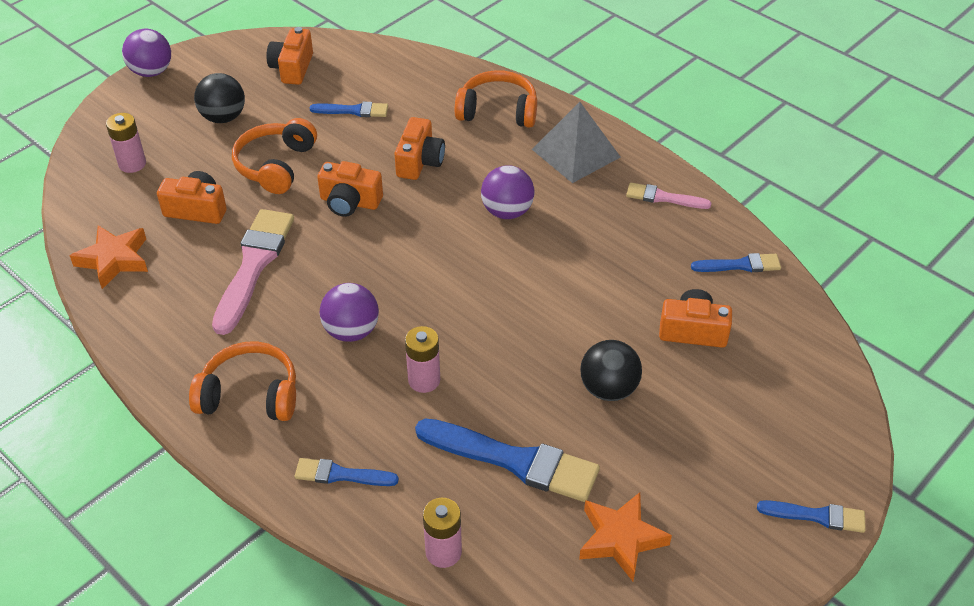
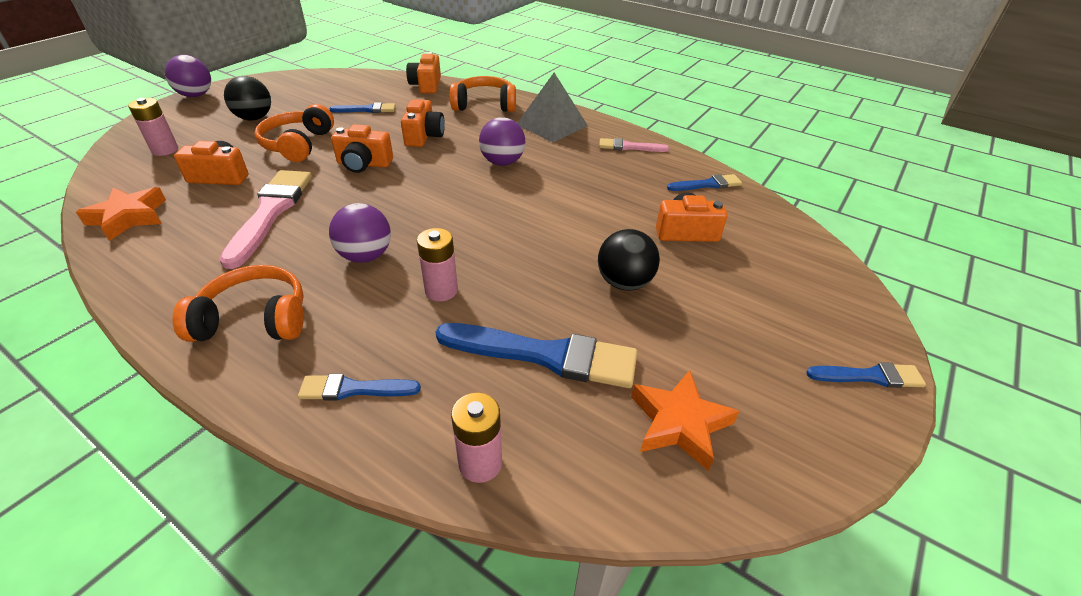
camera: 10 degrees left, 5 degrees down
orange camera [266,27,313,85] -> orange camera moved to [406,52,441,94]

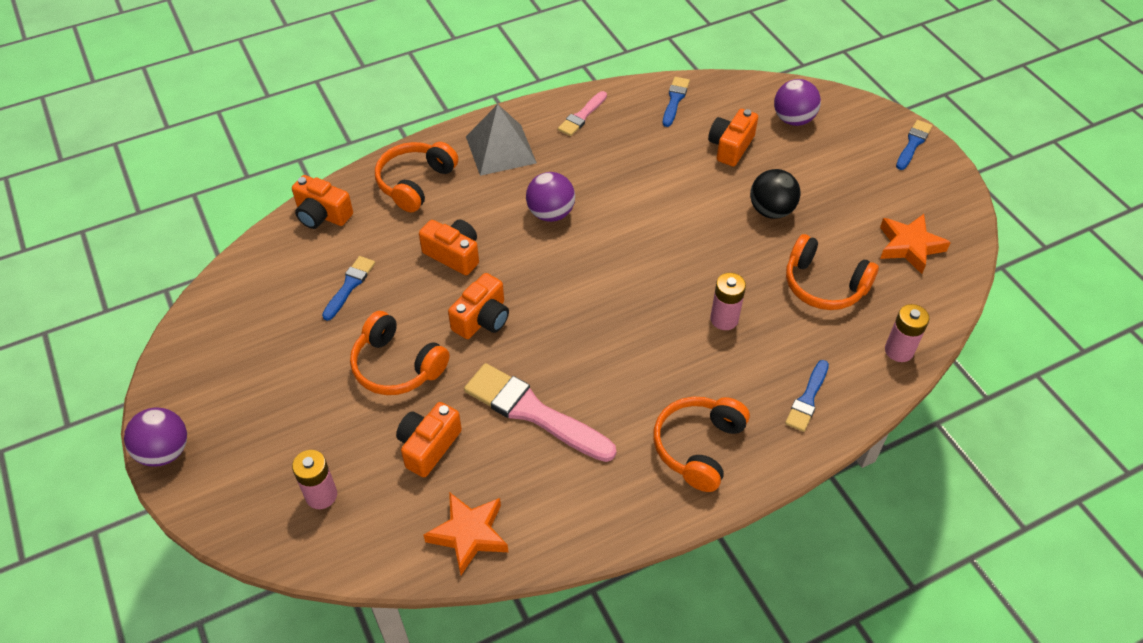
camera: 60 degrees left, 10 degrees up
black ball [224,76,271,121] -> none
purple ball [329,203,391,263] -> purple ball moved to [774,79,821,126]
blue brush [435,323,637,388] -> orange headphones [786,234,879,310]

